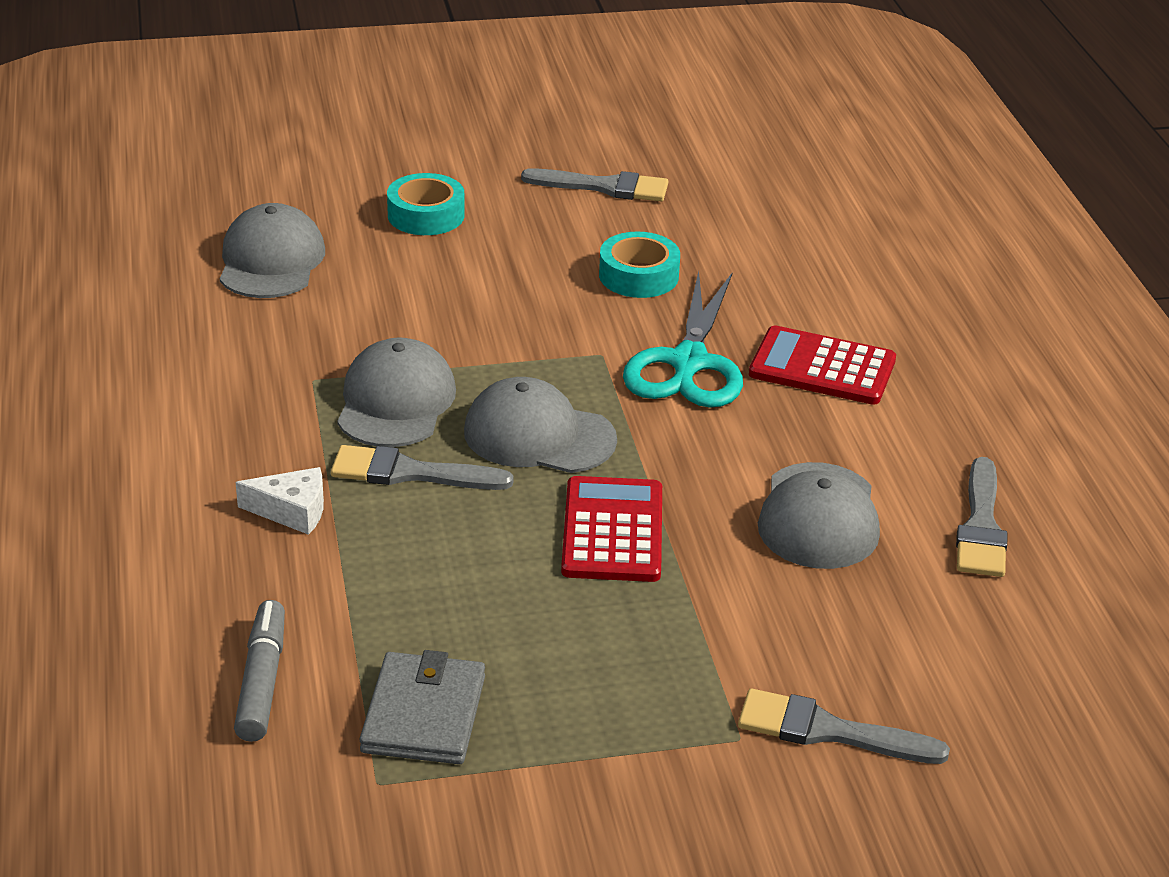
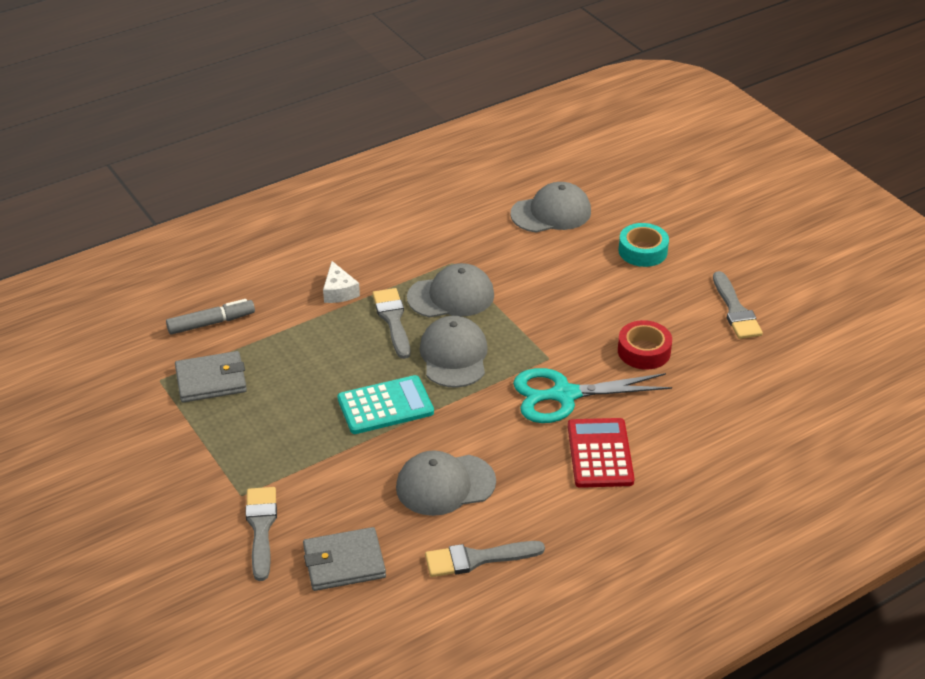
camera: 70 degrees right, 5 degrees up
red calculator [561,476,662,582] -> turquoise calculator [337,375,434,434]
turquoise tape [599,231,680,298] -> red tape [618,320,672,370]
none -> grey wallet [303,527,386,591]

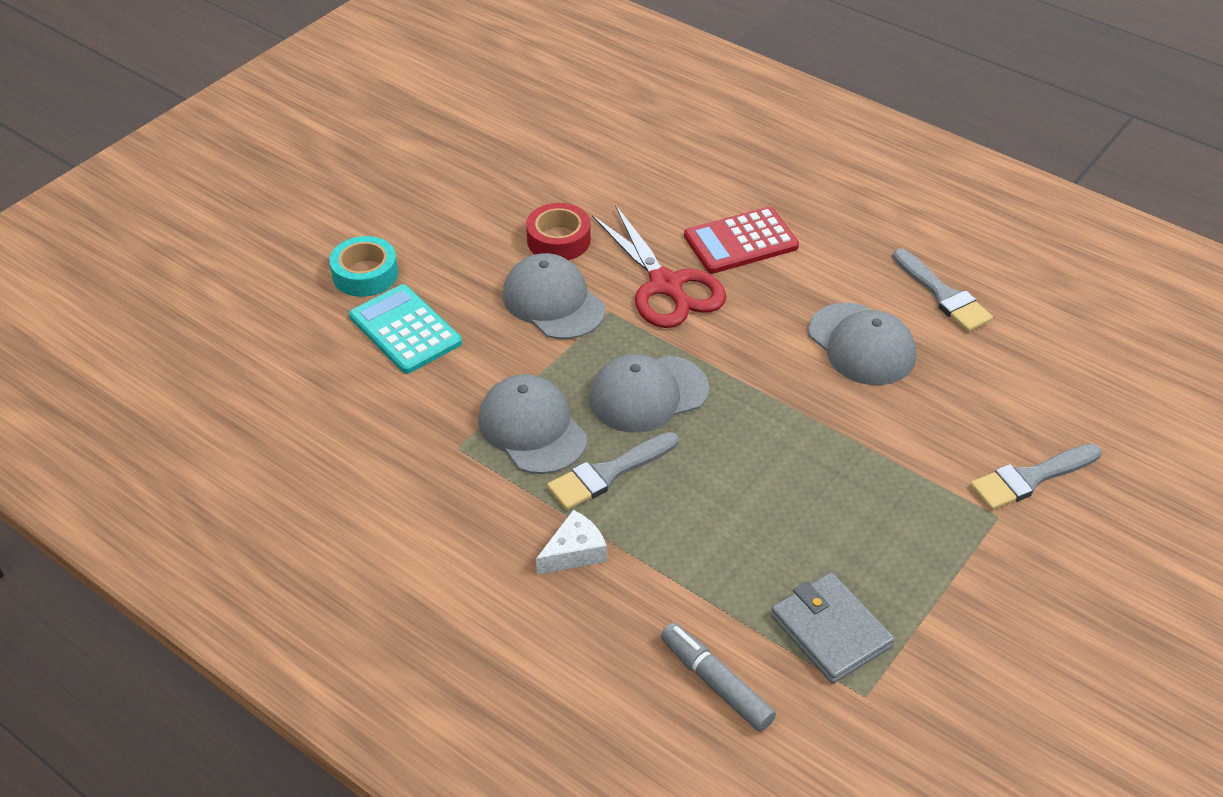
camera: 110 degrees left, 5 degrees up
grey wallet [303,527,386,591] -> none
turquoise calculator [337,375,434,434] -> turquoise calculator moved to [349,284,462,374]
grey cap [510,182,591,232] -> grey cap moved to [503,253,606,339]
turquoise scissors [513,368,672,423] -> red scissors [592,205,727,328]
grey brush [713,271,763,339] -> none

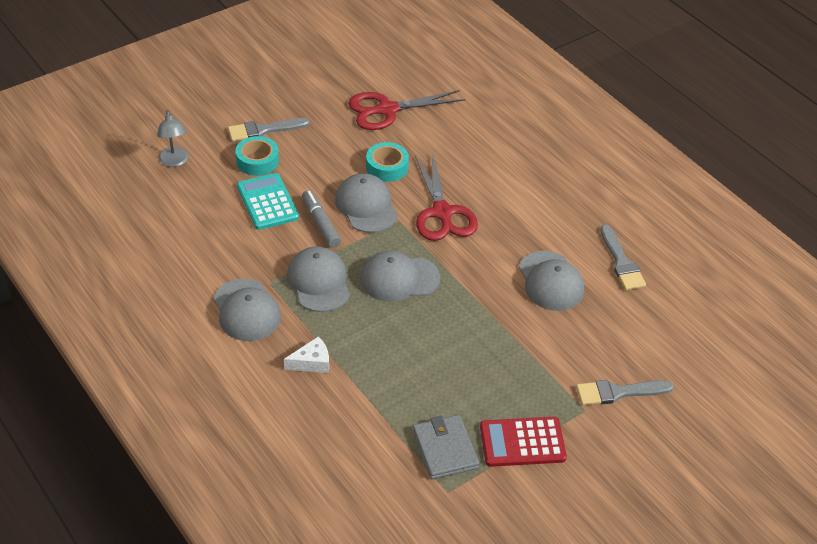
camera: 15 degrees right, 0 degrees up
red tape [526,203,591,260] -> turquoise tape [366,142,409,182]
grey brush [547,432,679,510] -> grey brush moved to [228,118,310,142]
grey marker [661,623,776,732] -> grey marker moved to [302,190,341,248]
red calculator [684,207,799,274] -> red calculator moved to [480,417,567,467]
none -> grey lamp [157,110,189,167]
none -> grey cap [214,279,281,341]
none -> red scissors [349,90,465,130]

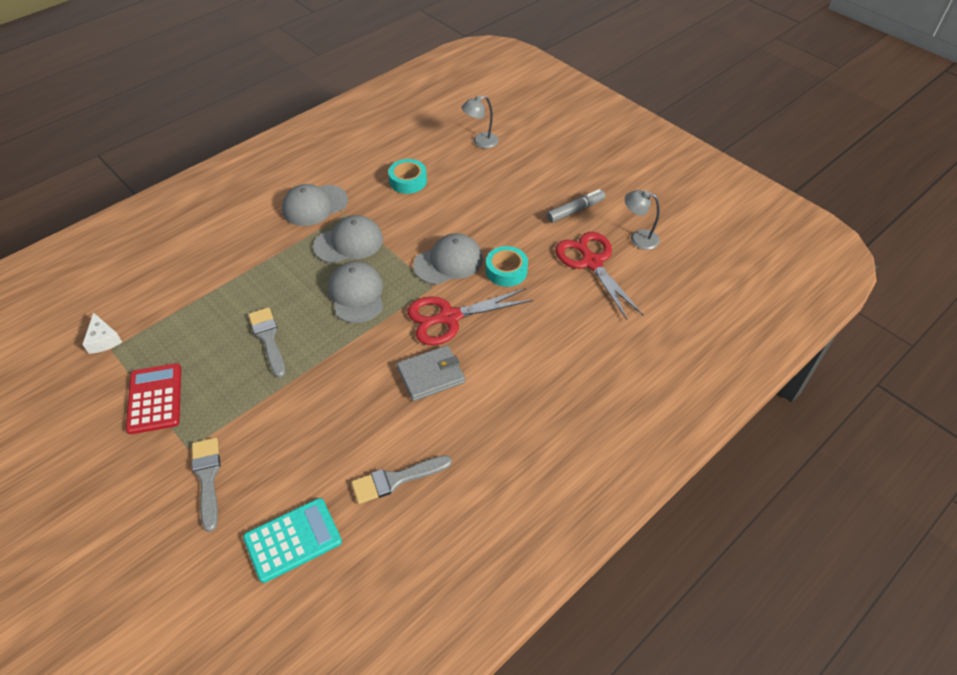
camera: 85 degrees right, 5 degrees up
grey brush [228,118,310,142] -> grey brush moved to [248,307,285,378]
turquoise tape [235,136,279,176] -> turquoise tape moved to [388,159,427,194]
turquoise calculator [237,173,299,230] -> turquoise calculator moved to [243,498,342,583]
white cheese [284,336,329,373] -> white cheese moved to [82,312,122,354]
grey marker [302,190,341,248] -> grey marker moved to [546,189,606,223]
grey wallet [413,415,479,479] -> grey wallet moved to [397,345,465,401]
grey cap [519,251,584,311] -> none
none -> grey lamp [625,190,660,250]

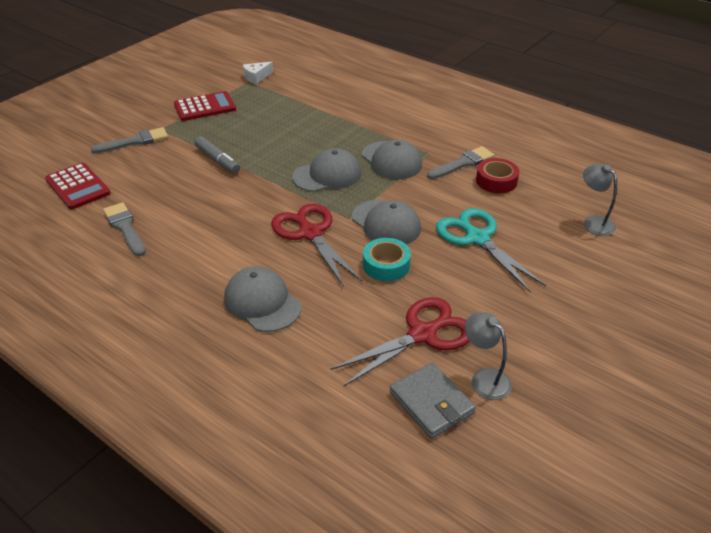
camera: 80 degrees right, 10 degrees down
turquoise calculator [243,498,342,583] -> red calculator [45,163,111,209]
grey brush [248,307,285,378] -> grey brush moved to [427,146,494,179]
grey cap [282,184,348,226] -> grey cap moved to [224,266,301,332]
turquoise tape [388,159,427,194] -> red tape [476,158,519,193]
grey wallet [397,345,465,401] -> grey wallet moved to [390,363,476,439]
grey marker [546,189,606,223] -> grey marker moved to [194,136,240,173]
grey lamp [625,190,660,250] -> grey lamp turned 45 degrees counterclockwise [465,312,512,400]
none -> turquoise scissors [436,208,546,292]

